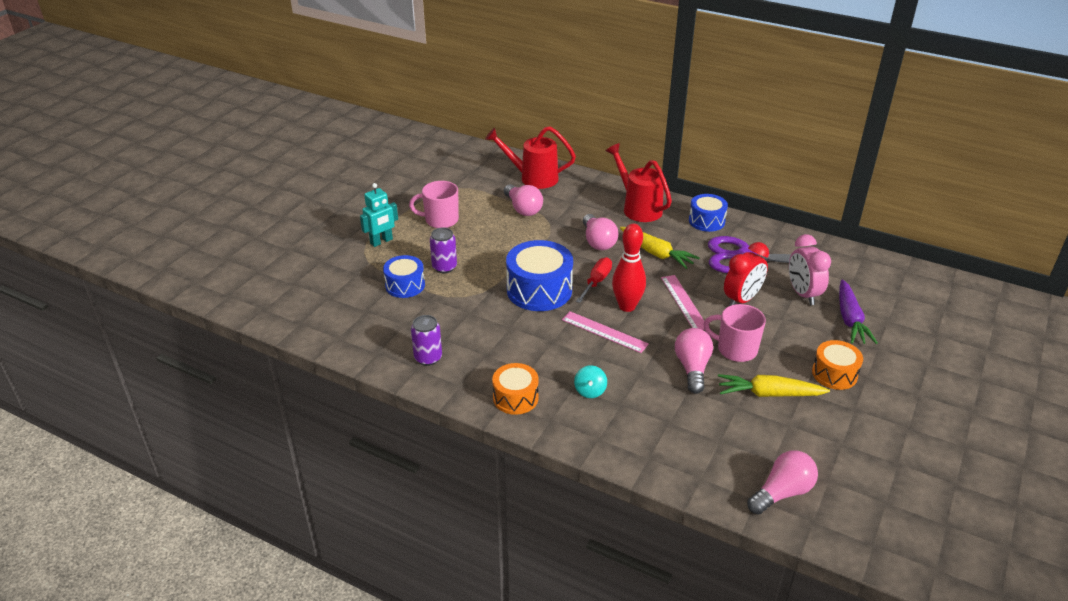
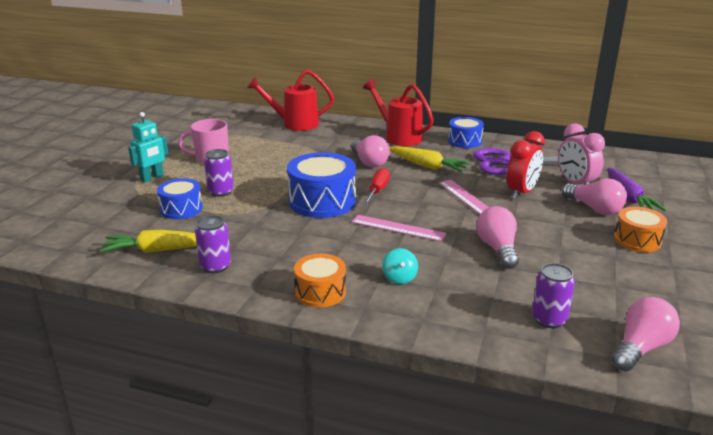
camera: 10 degrees left, 10 degrees down
pink light bulb [504,184,543,216] -> pink light bulb moved to [562,178,627,215]
red bowling pin [612,224,646,312] -> none
pink mug [703,304,766,362] -> none
yellow carrot [718,374,830,397] -> yellow carrot moved to [100,230,197,253]
none -> purple can [532,263,575,328]

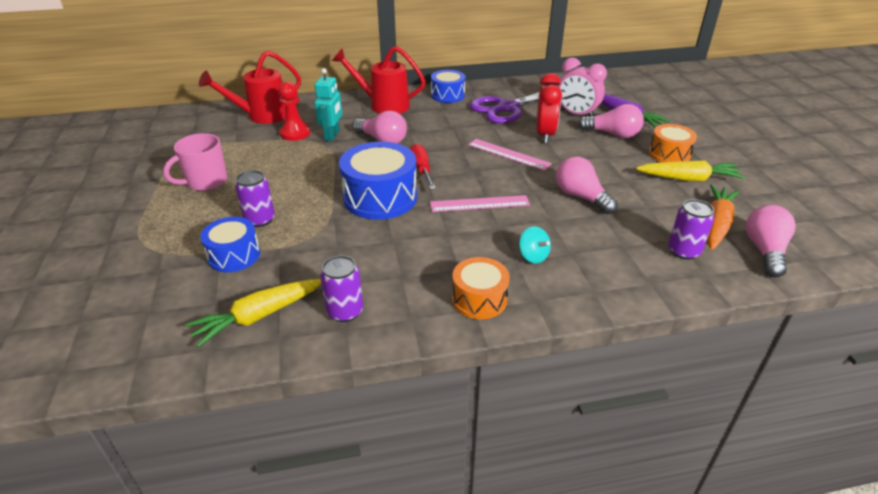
camera: 30 degrees left, 10 degrees up
turquoise robot [128,112,168,182] -> turquoise robot moved to [315,68,342,141]
yellow carrot [389,146,471,172] -> yellow carrot moved to [636,160,746,181]
none -> red pawn [279,82,310,141]
none -> orange carrot [707,184,739,250]

